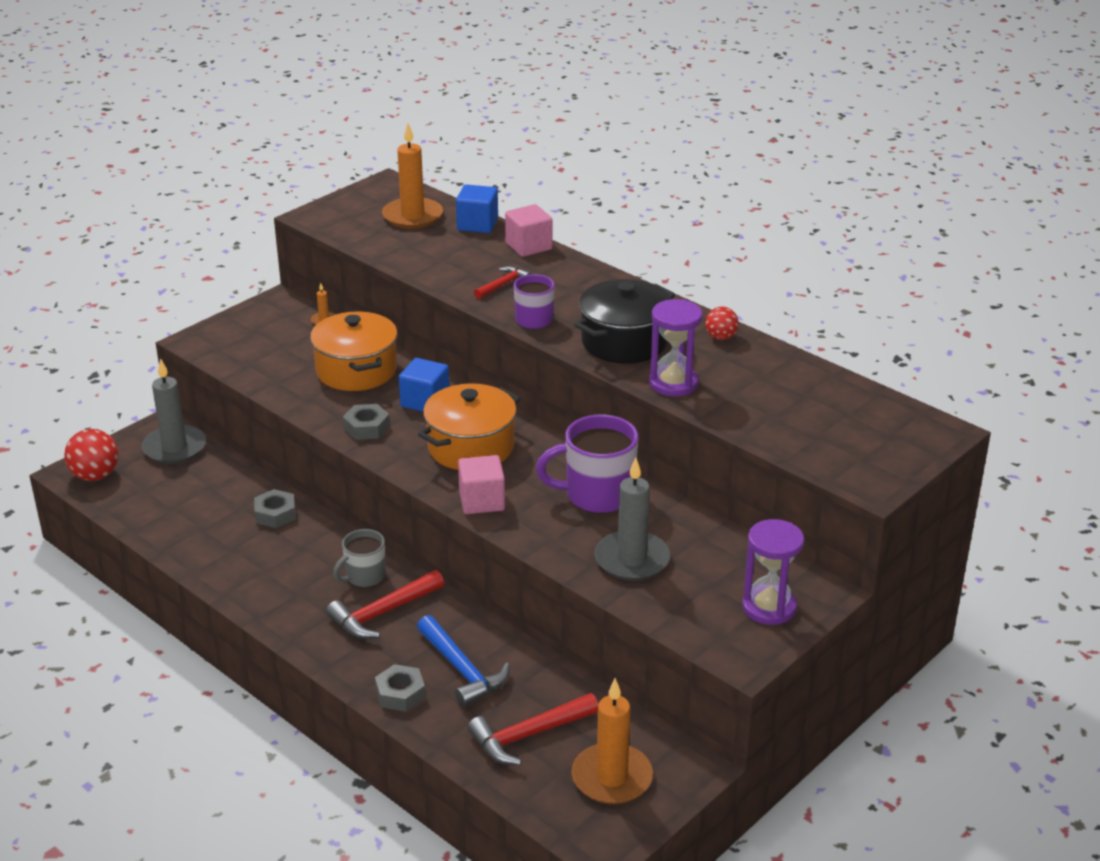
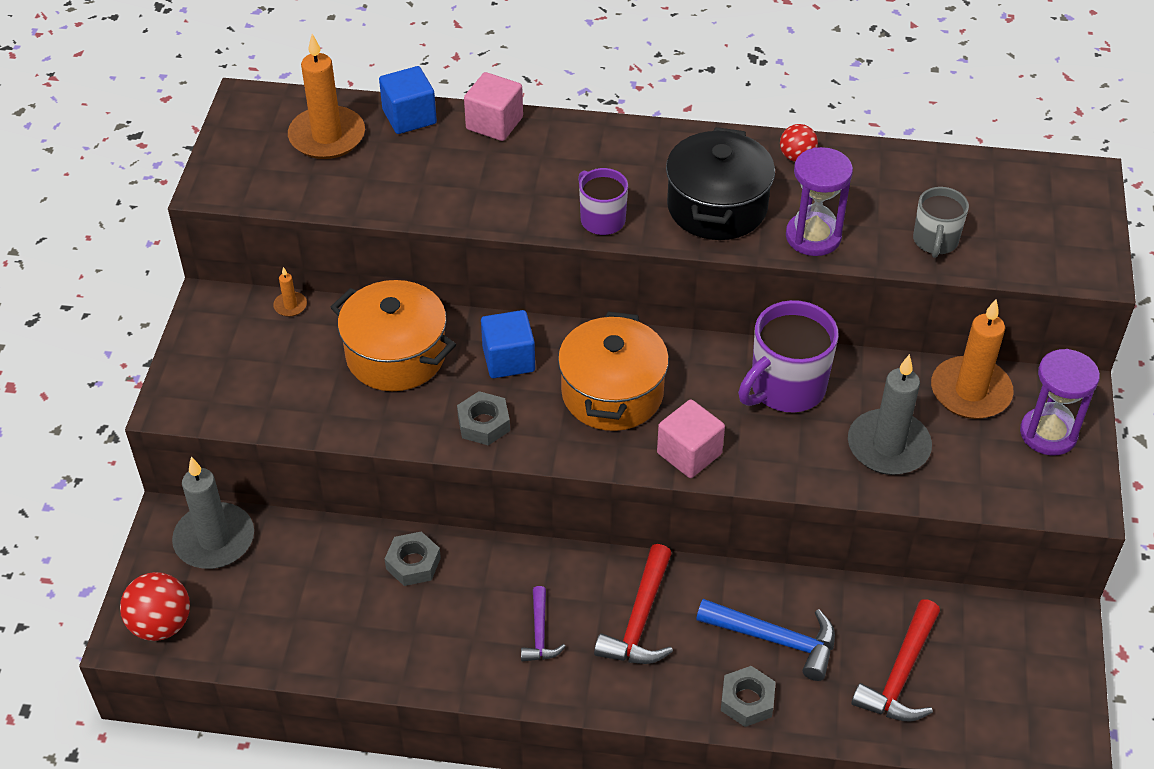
camera: 35 degrees left, 15 degrees up
grey mug [333,529,386,587] -> grey mug moved to [913,187,969,258]
red hammer [474,266,531,299] -> none
orange candle [571,678,653,804] -> orange candle moved to [931,299,1014,419]
none -> purple hammer [521,586,566,661]

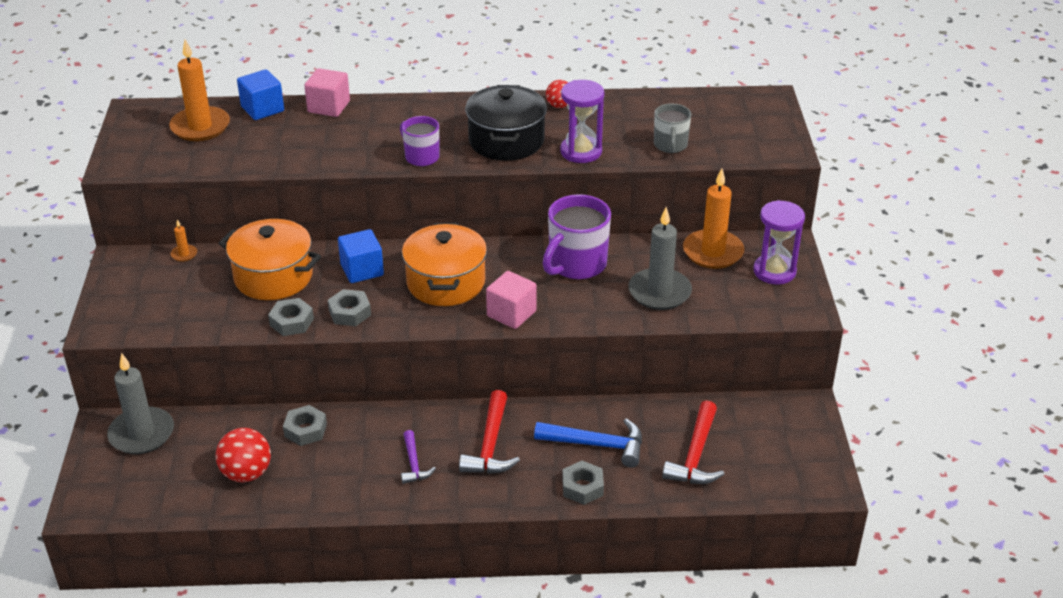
camera: 10 degrees left, 10 degrees down
red ball [120,572,190,641] -> red ball moved to [216,428,271,482]
none -> grey nut [268,298,314,336]

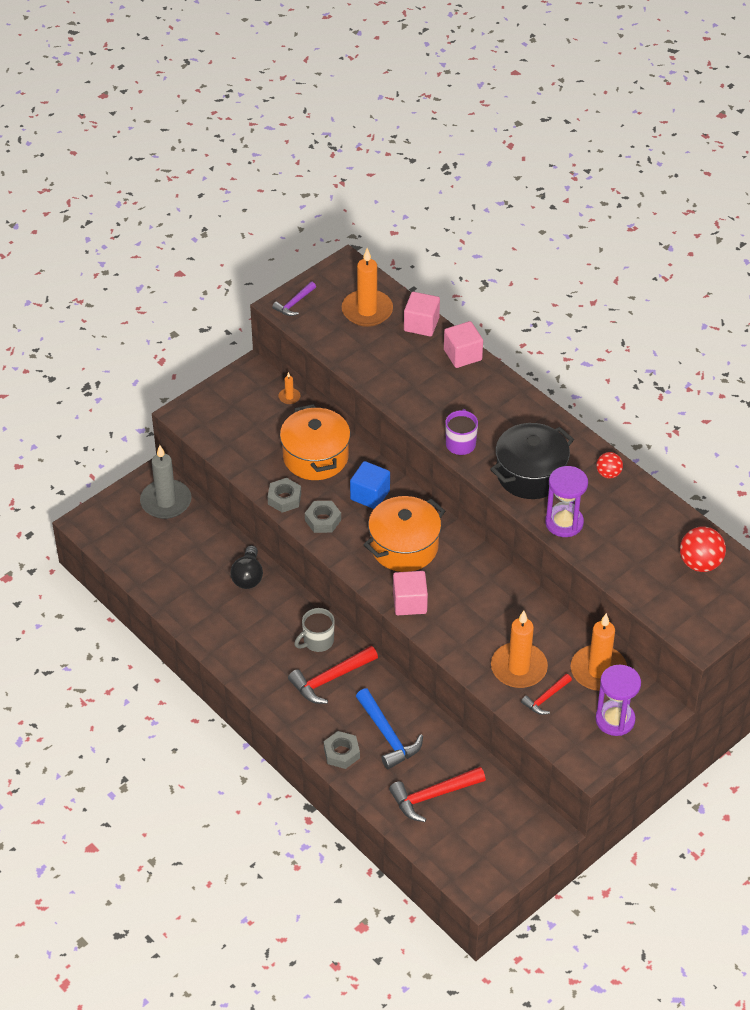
camera: 50 degrees right, 10 degrees up
red ball [216,428,271,482] -> red ball moved to [680,526,726,572]
blue cube [237,69,284,120] -> pink cube [404,292,440,336]
grey nut [283,405,327,446] -> black light bulb [230,545,263,589]
purple hammer [401,430,436,484] -> purple hammer moved to [272,281,316,316]
purple mug [543,194,611,280] -> none
grey candle [628,207,692,310] -> orange candle [491,611,548,688]
grey mug [654,103,691,153] -> grey mug moved to [294,608,335,652]
none -> red hammer [521,674,572,715]

